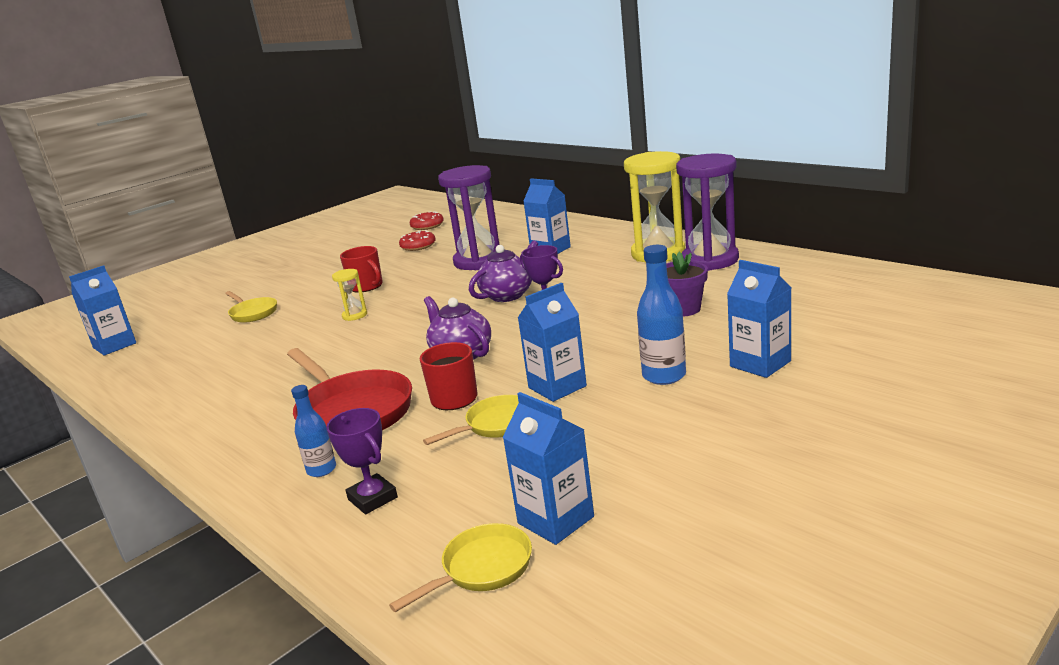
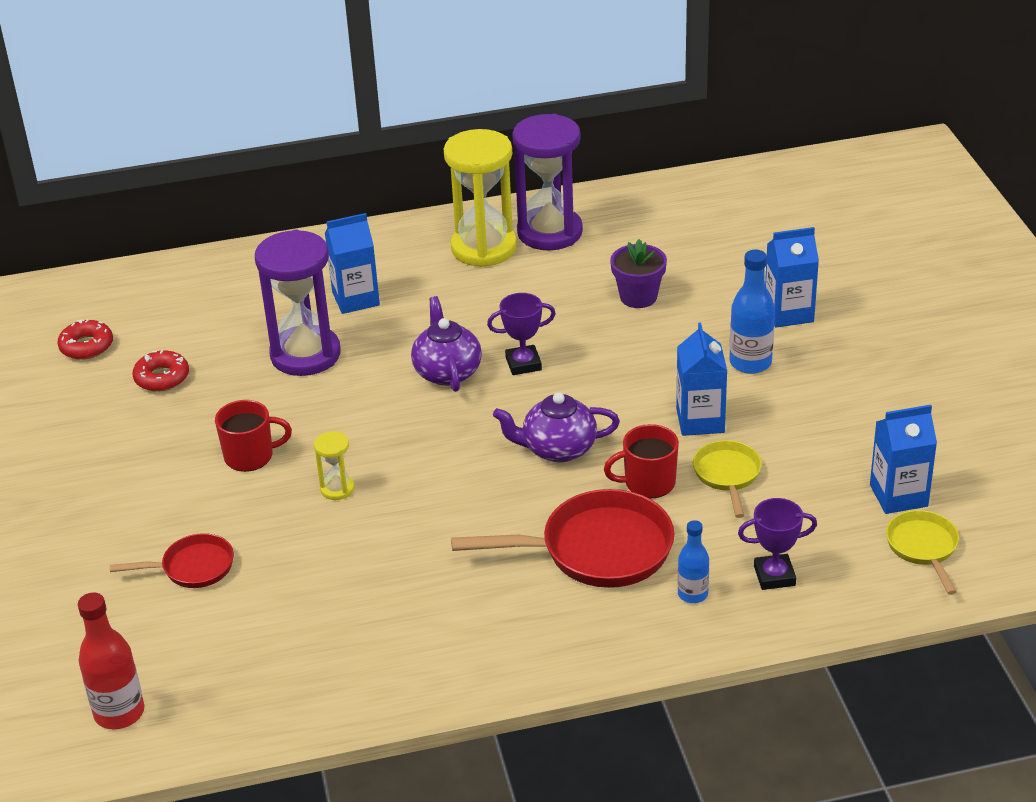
camera: 60 degrees left, 15 degrees up
blue carton [69,265,136,355] -> red bottle [78,593,144,729]
yellow pan [225,291,277,323] -> red pan [110,533,234,588]

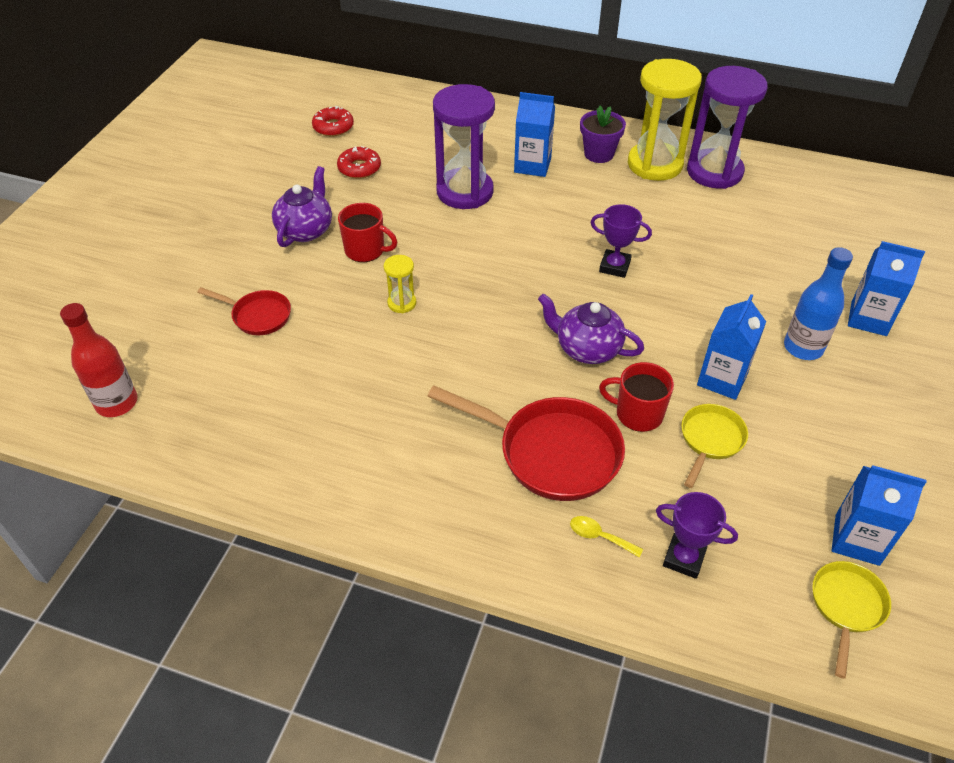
camera: 30 degrees right, 10 degrees up
purple teapot [411,296,482,392] -> purple teapot moved to [272,166,332,247]
purple flower pot [610,239,667,308] -> purple flower pot moved to [580,106,626,163]
blue bottle [678,520,709,603] -> yellow spoon [570,516,643,558]

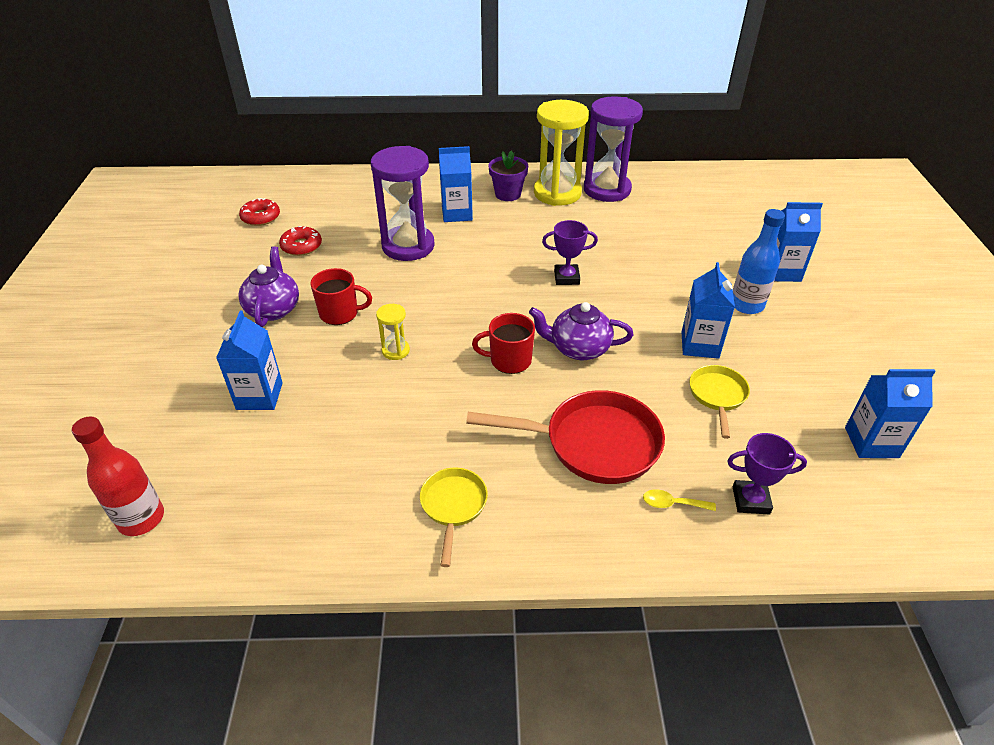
camera: 20 degrees left, 5 degrees down
red pan [197,287,291,335] -> blue carton [216,311,283,410]
red mug [599,362,674,432] -> red mug moved to [472,313,535,374]
yellow pan [812,561,891,679] -> yellow pan moved to [420,467,488,567]

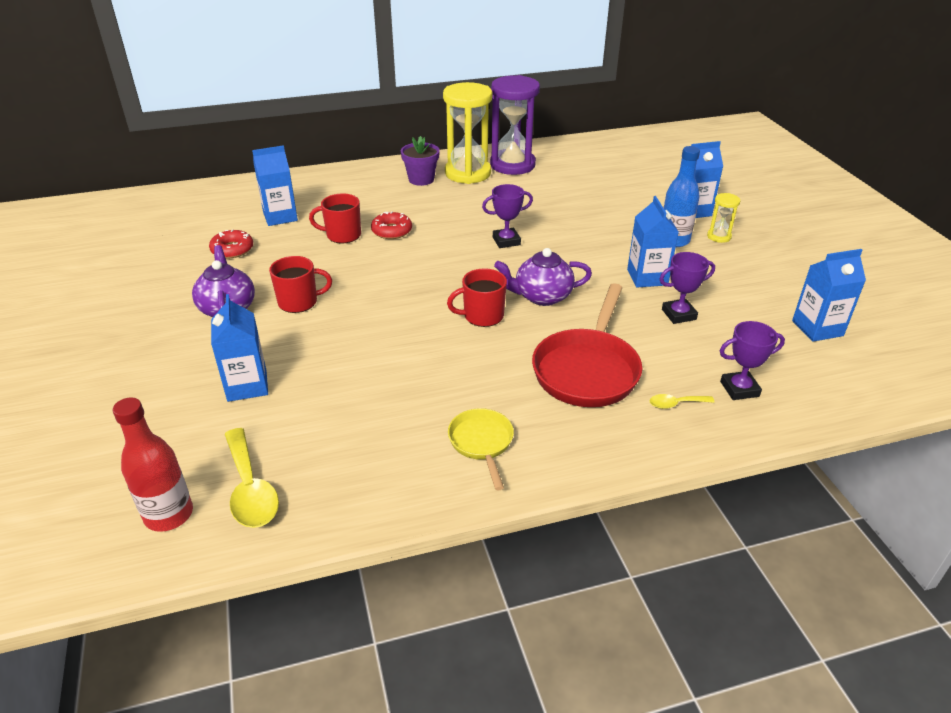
camera: 15 degrees left, 5 degrees down
red donut [239,198,280,226] -> red donut moved to [371,211,412,239]
purple hourglass [371,146,435,261] -> red mug [309,193,361,244]
yellow hourglass [376,304,410,360] -> yellow hourglass moved to [707,193,740,243]
blue carton [439,146,473,222] -> blue carton moved to [252,145,298,226]
red pan [466,390,665,484] -> red pan turned 120 degrees clockwise [532,283,642,407]
yellow pan [689,365,750,439] -> purple trophy [660,252,715,324]
none -> yellow spoon [225,428,279,528]

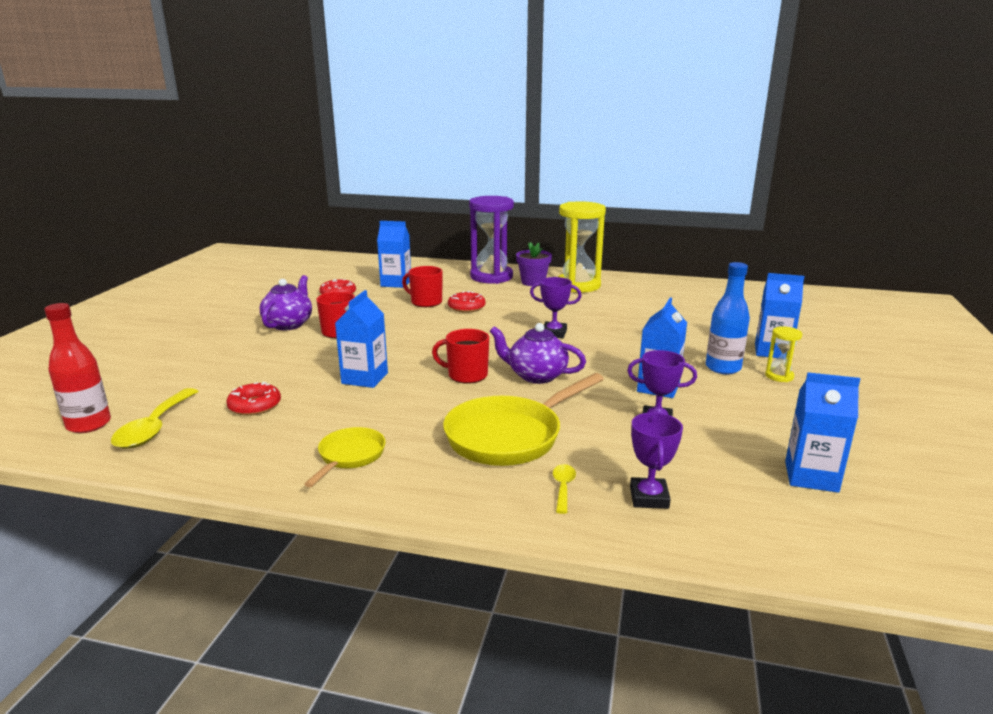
camera: 30 degrees right, 15 degrees down
blue carton [211,294,268,402] -> blue carton moved to [335,290,388,388]
purple hourglass [490,75,540,175] -> purple hourglass moved to [469,196,514,284]
red pan [532,283,642,407] -> yellow pan [443,373,604,466]
yellow spoon [649,394,715,409] -> yellow spoon turned 75 degrees clockwise [553,464,576,514]
purple trophy [720,321,785,400] -> purple trophy turned 75 degrees clockwise [630,412,683,509]
none -> red donut [226,382,281,416]

